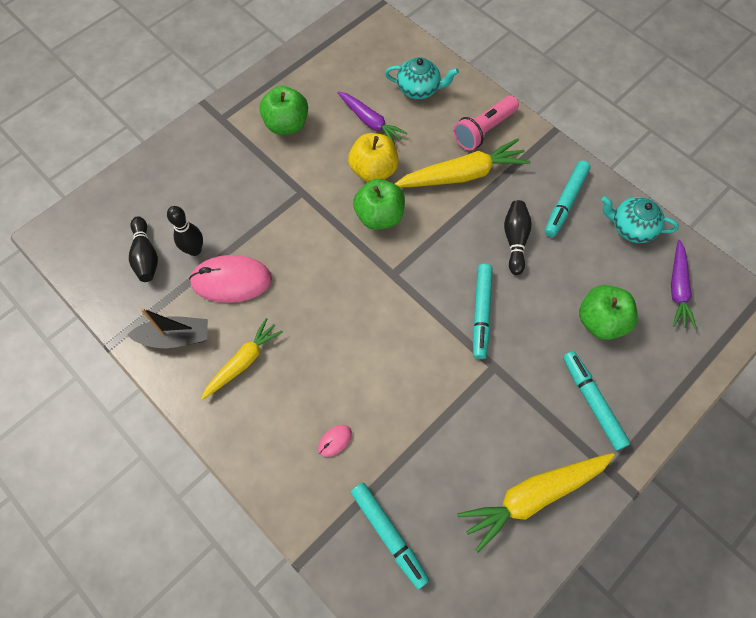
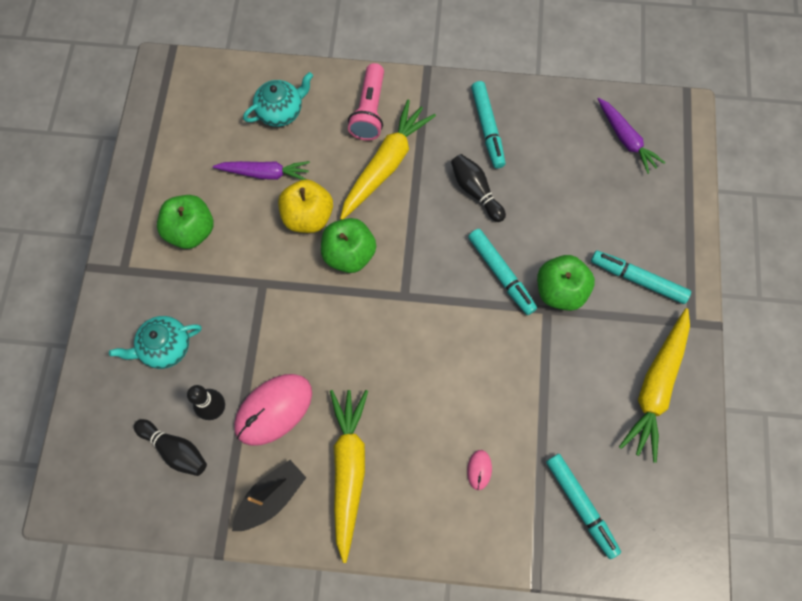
camera: 40 degrees left, 5 degrees up
yellow carrot [201,318,283,400] -> yellow carrot [330,390,368,563], size x1.53
turquoise marker [351,483,429,589] -> turquoise marker turned 45 degrees clockwise [546,454,621,559]
green apple [579,285,638,340] -> green apple moved to [537,255,595,311]
turquoise teapot [602,196,679,243] -> turquoise teapot moved to [109,316,202,369]

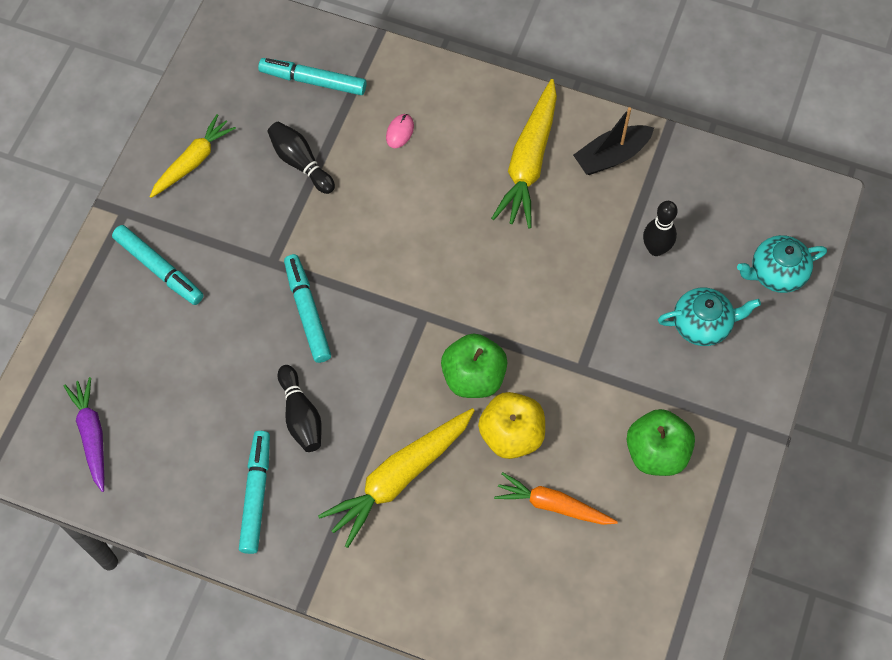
camera: 165 degrees left, 5 degrees down
black bowling pin [134,419,207,476] -> black bowling pin moved to [268,122,335,194]
purple carrot [213,161,310,180] -> orange carrot [494,472,618,525]
pink mouse [234,374,312,446] -> none
turquoise teapot [243,72,313,127] -> turquoise teapot moved to [737,235,827,293]
pink flashlight [348,63,384,141] -> none
green apple [537,255,595,311] -> none
turquoise marker [546,454,621,559] -> turquoise marker turned 60 degrees counterclockwise [258,58,367,95]
yellow carrot [619,308,690,463] -> yellow carrot [150,114,236,198], size x0.65

